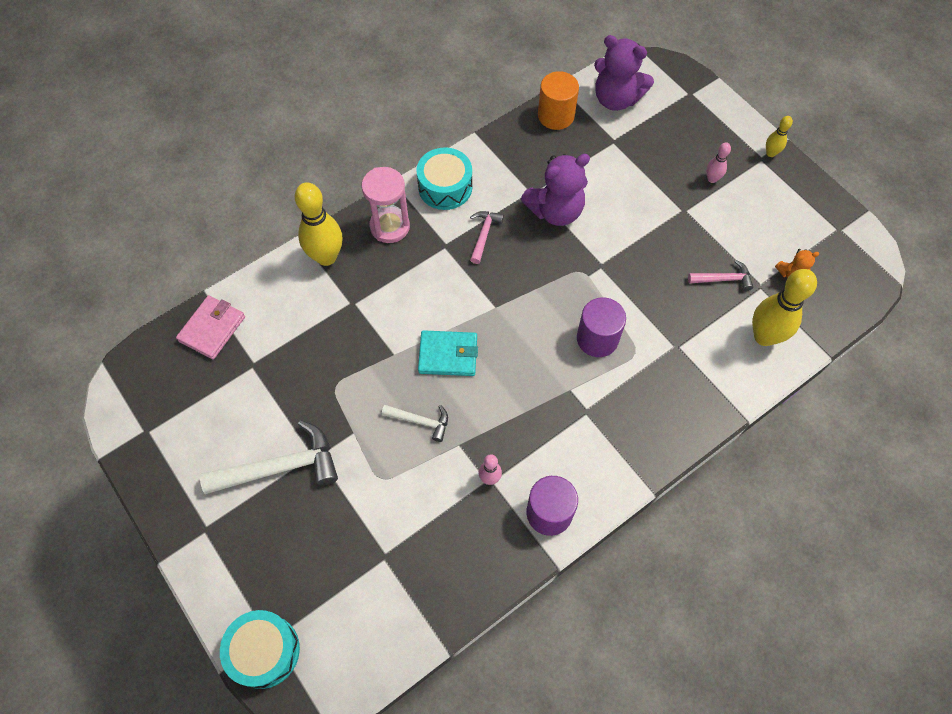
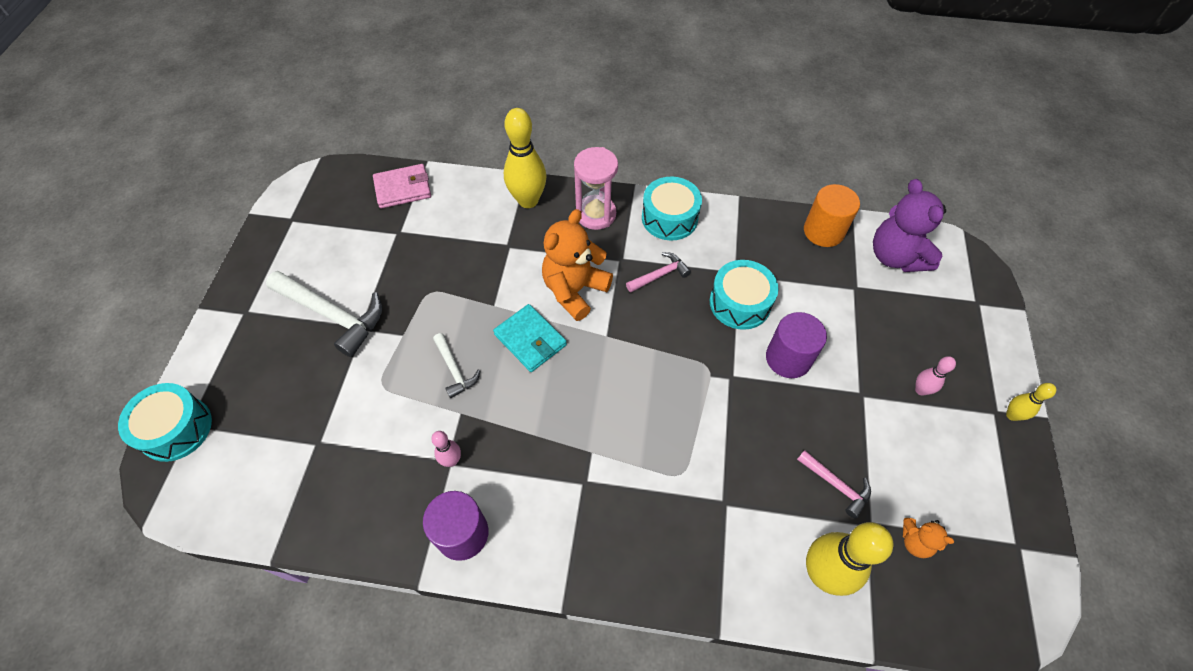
camera: 45 degrees right, 5 degrees down
purple teddy bear [521,154,590,226] -> turquoise drum [710,260,779,330]
purple cylinder [577,297,626,357] -> purple cylinder moved to [766,312,827,378]
none -> orange teddy bear [542,209,613,321]

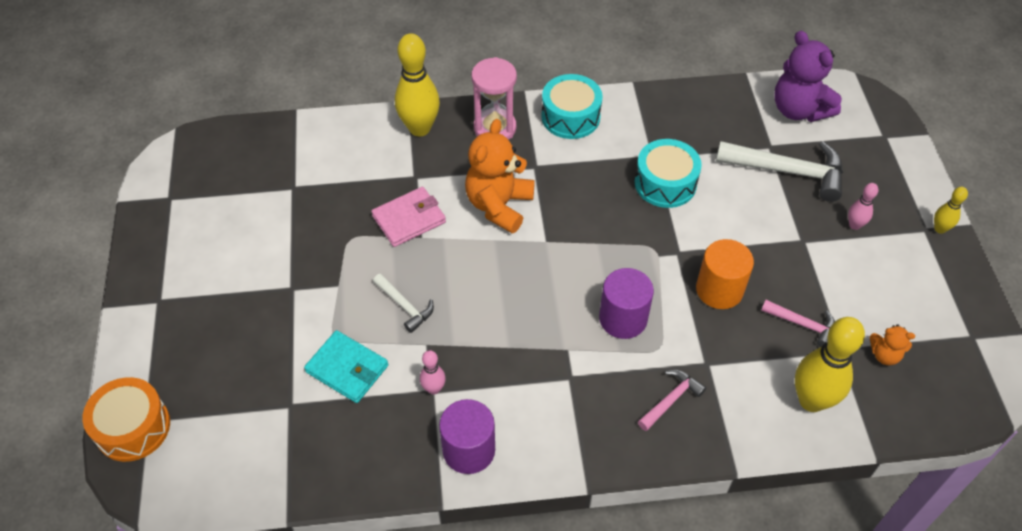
camera: 15 degrees left, 5 degrees down
turquoise drum [118,383,212,462] -> orange drum [82,377,170,462]
white hammer [266,271,382,357] -> white hammer moved to [716,141,843,202]
pink wallet [373,164,431,209] -> pink wallet moved to [371,187,446,247]
turquoise wallet [493,304,567,372] -> turquoise wallet moved to [304,330,388,403]
pink hammer [626,252,691,293] -> pink hammer moved to [638,370,706,431]
purple cylinder [766,312,827,378] -> purple cylinder moved to [599,268,654,339]
orange cylinder [804,184,860,247] -> orange cylinder moved to [696,239,754,309]

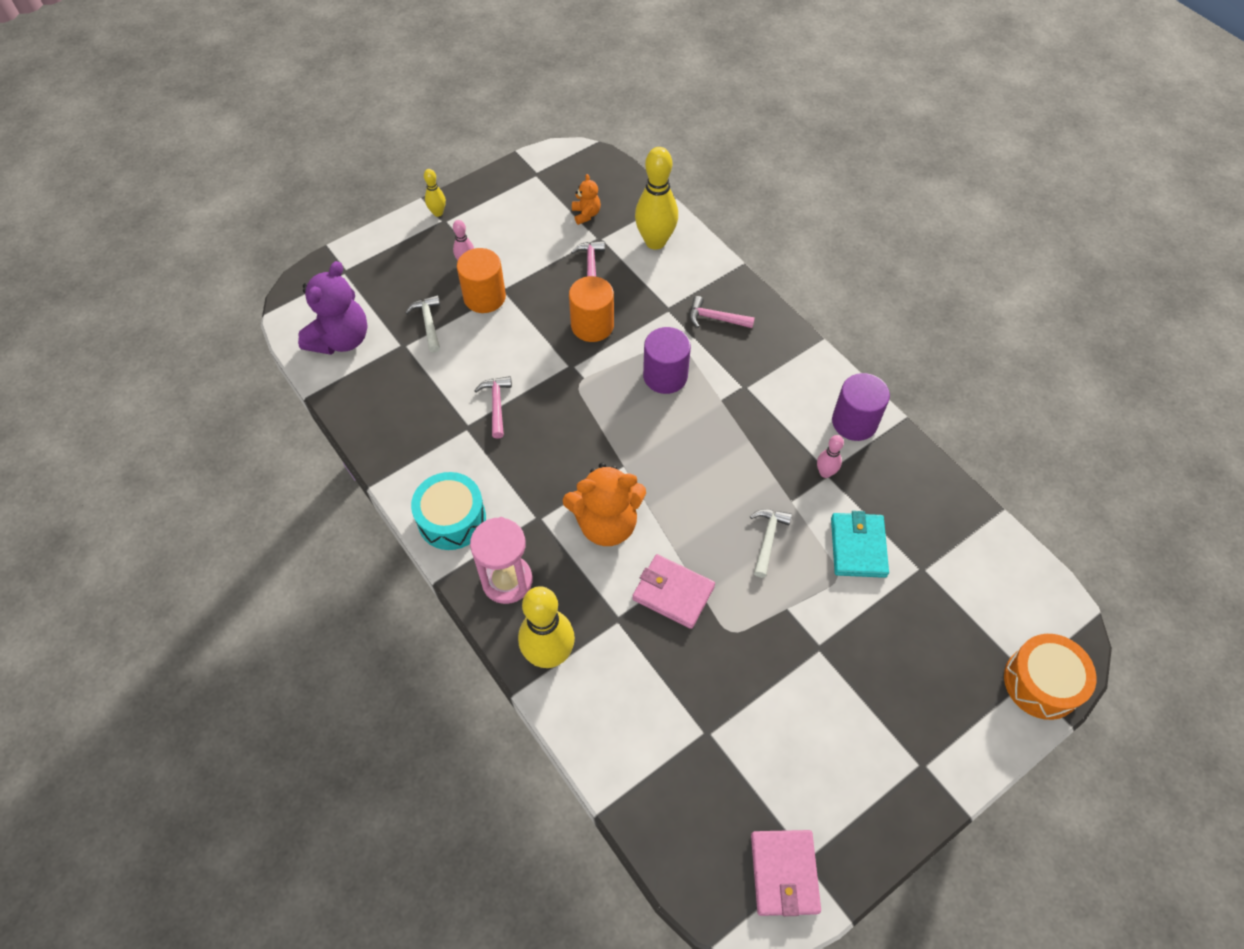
camera: 120 degrees left, 5 degrees up
turquoise drum [635,139,702,208] -> pink hammer [474,376,512,439]
white hammer [716,141,843,202] -> white hammer [405,295,440,353], size x0.53
none -> orange cylinder [457,248,506,313]
none -> pink wallet [751,830,821,916]

